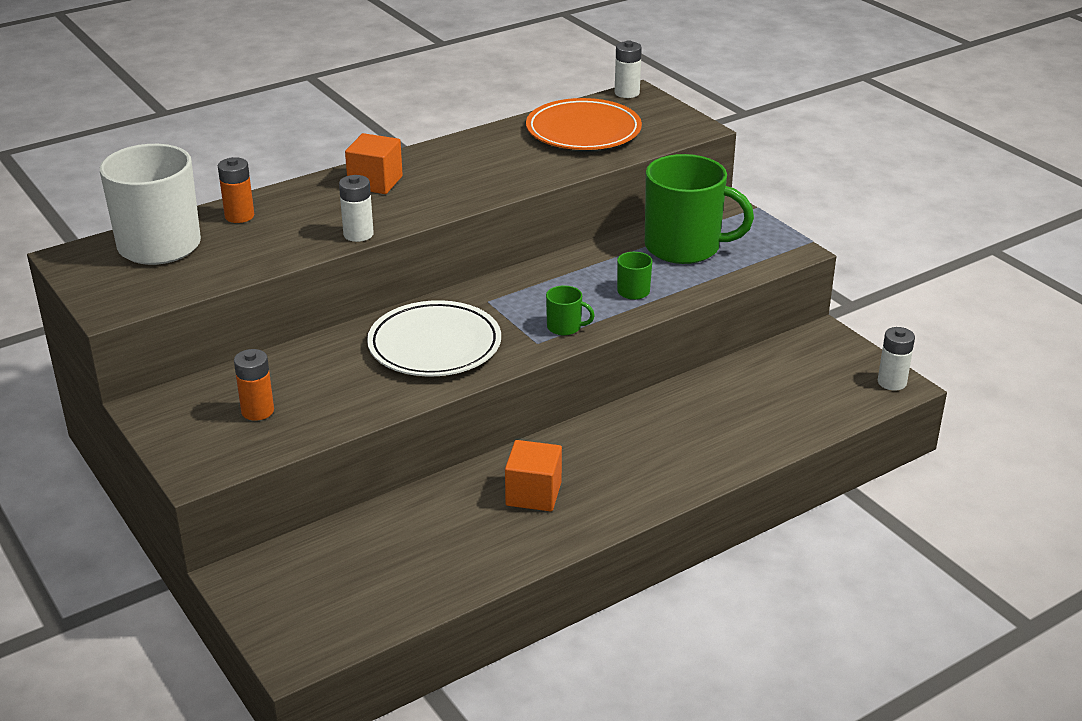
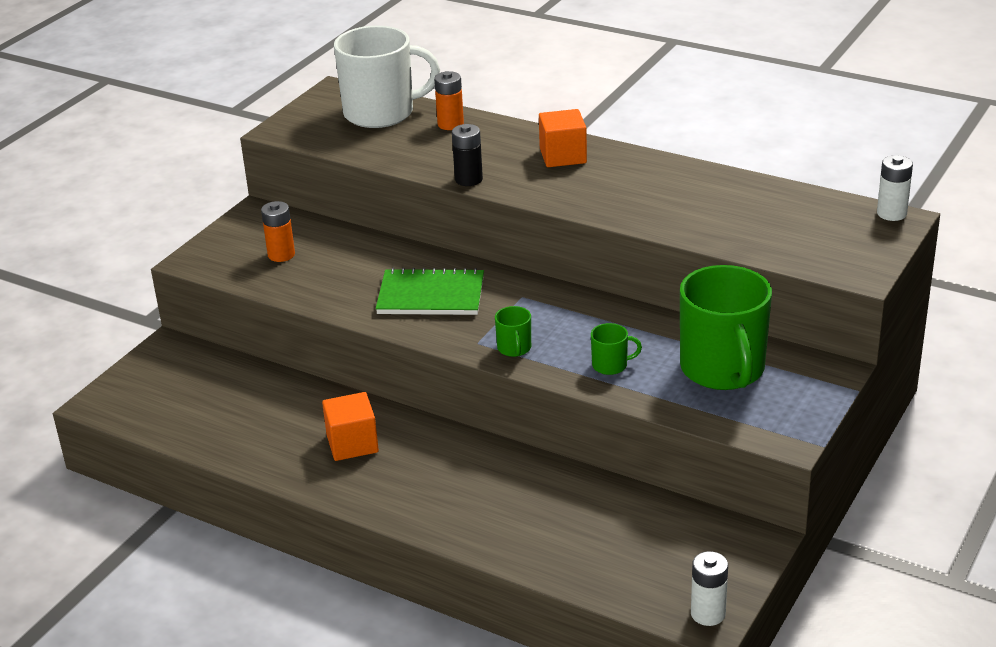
camera: 65 degrees right, 0 degrees up
white battery [339,175,374,242] -> black battery [452,124,483,186]
white plate [367,300,501,376] -> green notebook [375,268,484,315]
orange plate [526,98,642,150] -> none

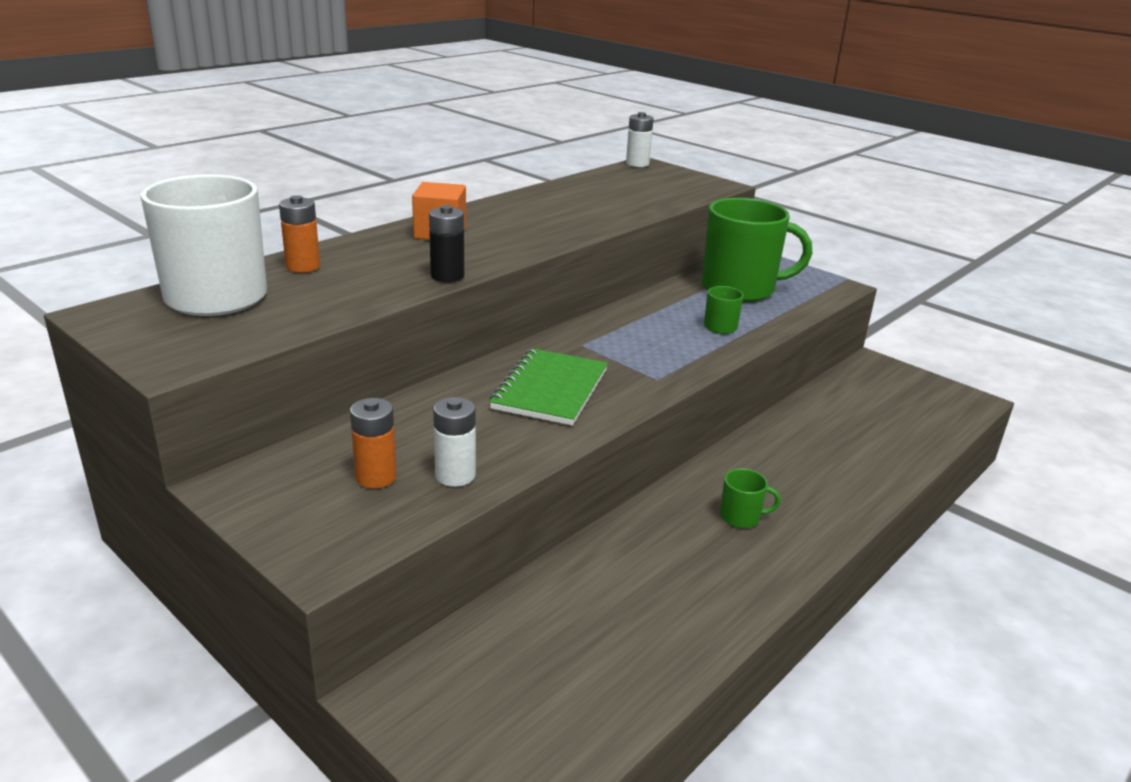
camera: 80 degrees left, 5 degrees down
orange cube [322,392,379,461] -> none
green mug [495,306,531,357] -> green mug moved to [720,469,781,528]
white battery [691,551,728,626] -> white battery moved to [433,397,476,487]

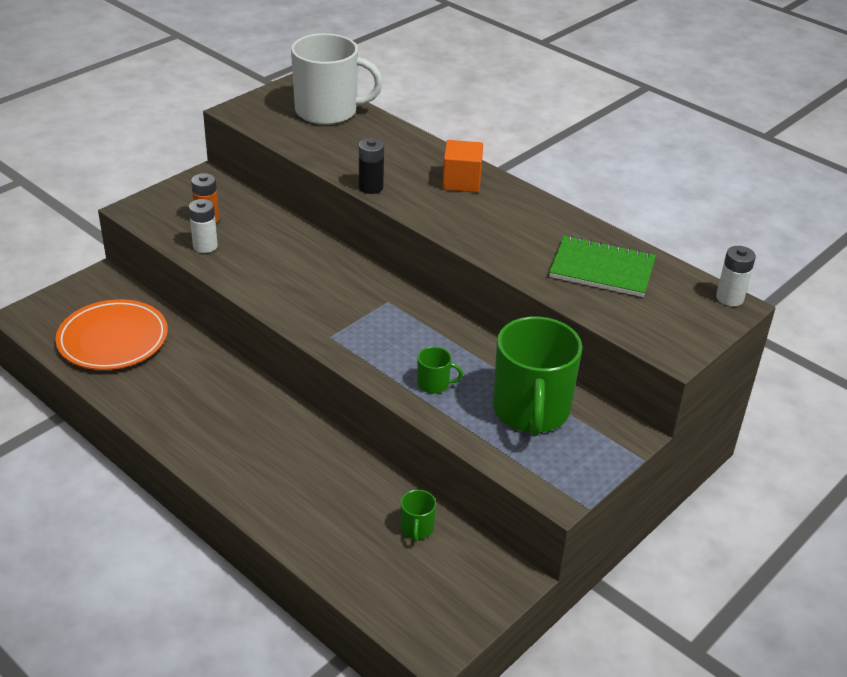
camera: 90 degrees right, 10 degrees up
orange battery [279,195,320,273] -> none
green notebook [489,348,608,426] -> green notebook moved to [549,236,656,297]
green mug [720,469,781,528] -> green mug moved to [401,490,436,542]
none -> orange plate [56,299,168,370]

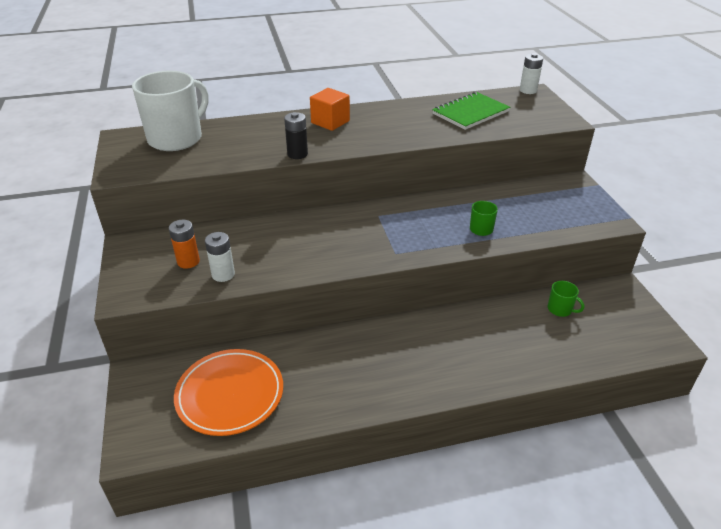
camera: 55 degrees left, 0 degrees up
green mug [493,316,582,436] -> none

